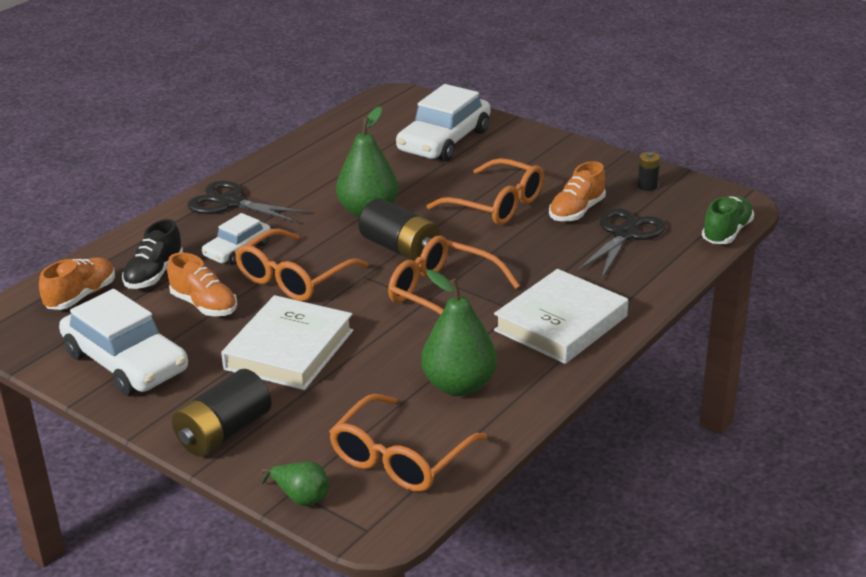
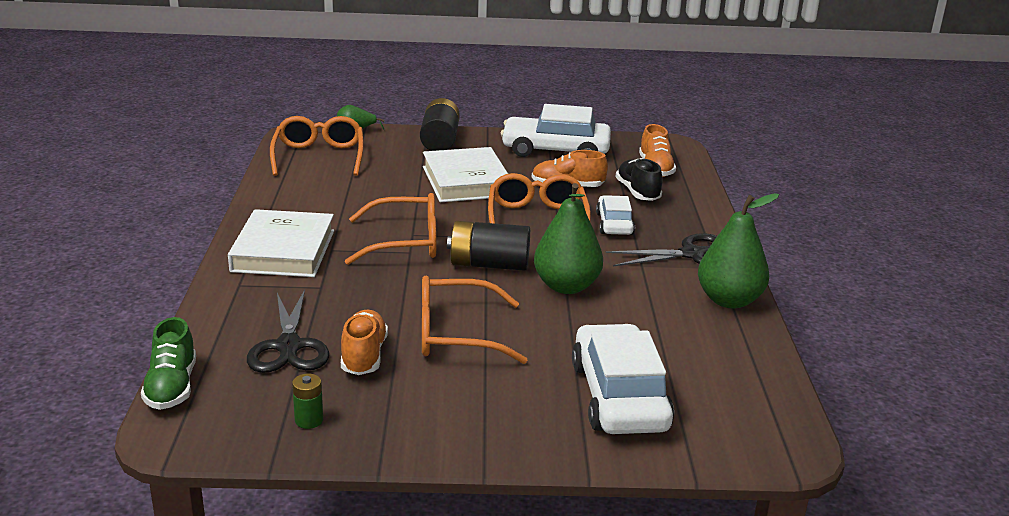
camera: 140 degrees right, 5 degrees down
green pear [421,270,497,396] -> green pear moved to [698,193,779,308]
black battery [638,152,660,191] -> green battery [292,374,323,429]

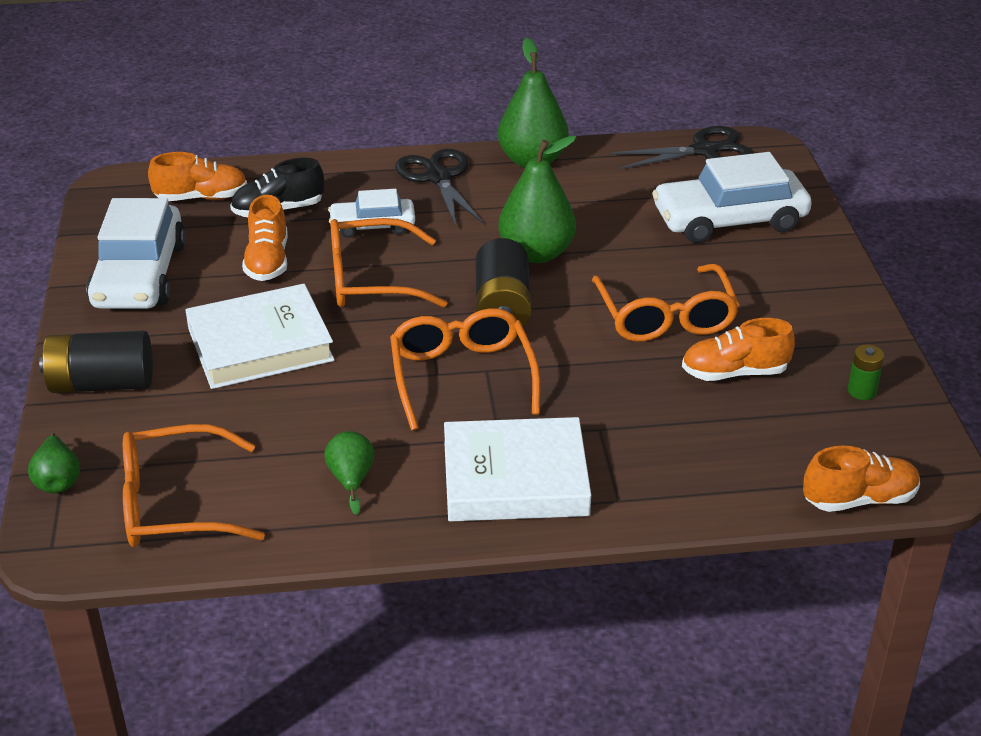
camera: 95 degrees left, 10 degrees up
green shoe [141,317,196,410] -> orange shoe [803,445,920,512]
black scissors [247,290,329,373] -> black scissors moved to [611,126,754,169]
none -> green pear [324,431,374,515]

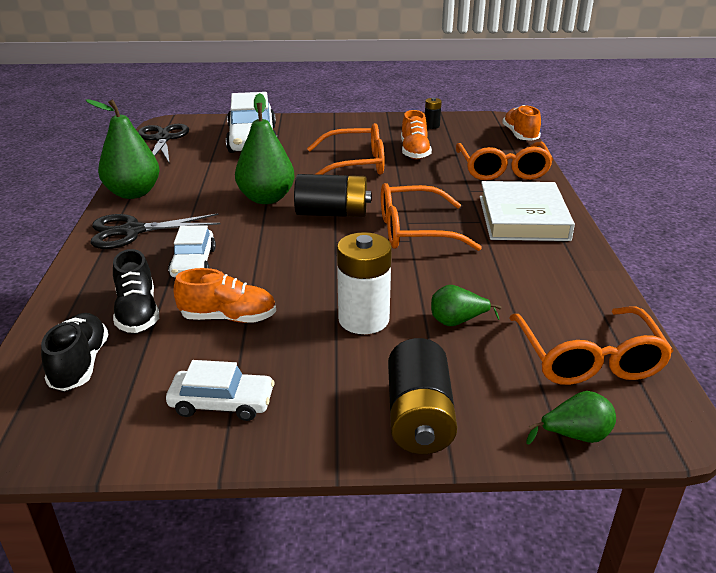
camera: 85 degrees left, 5 degrees down
white car [86,198,186,309] -> white car [166,360,275,421], size x0.56
orange shoe [148,152,247,201] -> black shoe [41,313,109,391]
white book [185,284,335,389] -> white battery [337,232,392,334]
green pear [324,431,374,515] -> green pear moved to [431,285,501,326]
orange glasses [330,218,447,308] -> orange glasses moved to [456,142,553,180]
green battery [848,345,884,400] -> black battery [425,98,442,129]

